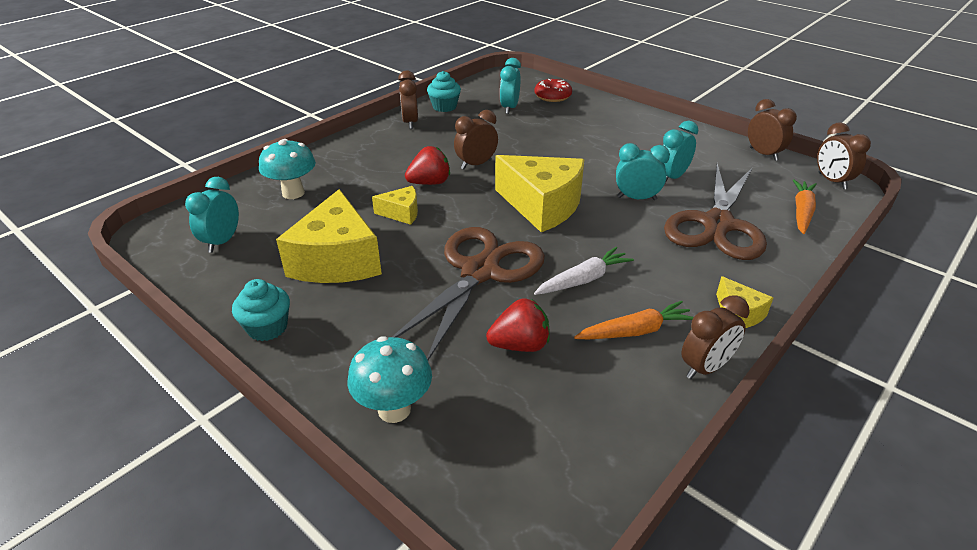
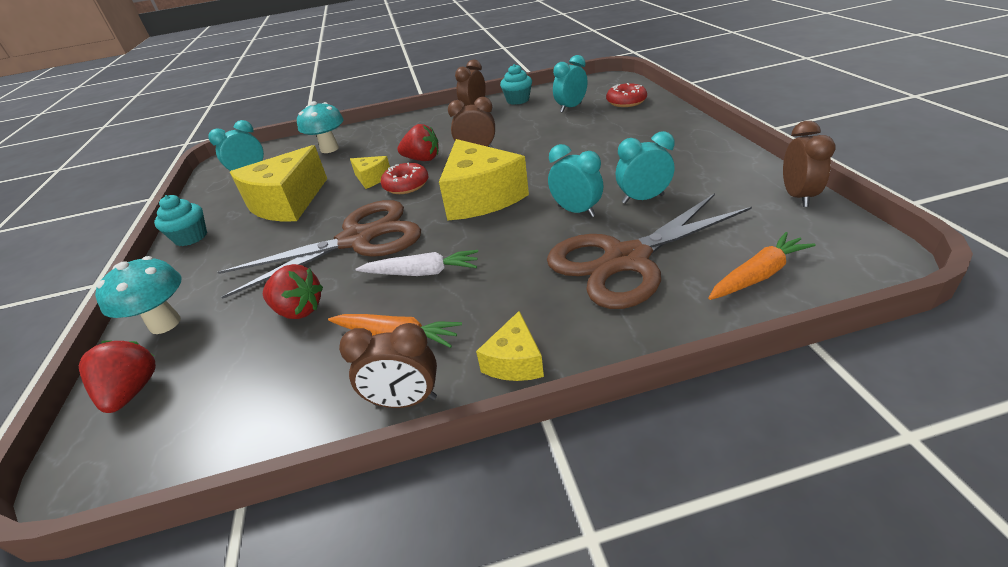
camera: 40 degrees right, 0 degrees up
brown clock [817,123,871,189] -> none
none -> red strawberry [79,340,156,413]
none -> red donut [381,163,428,194]

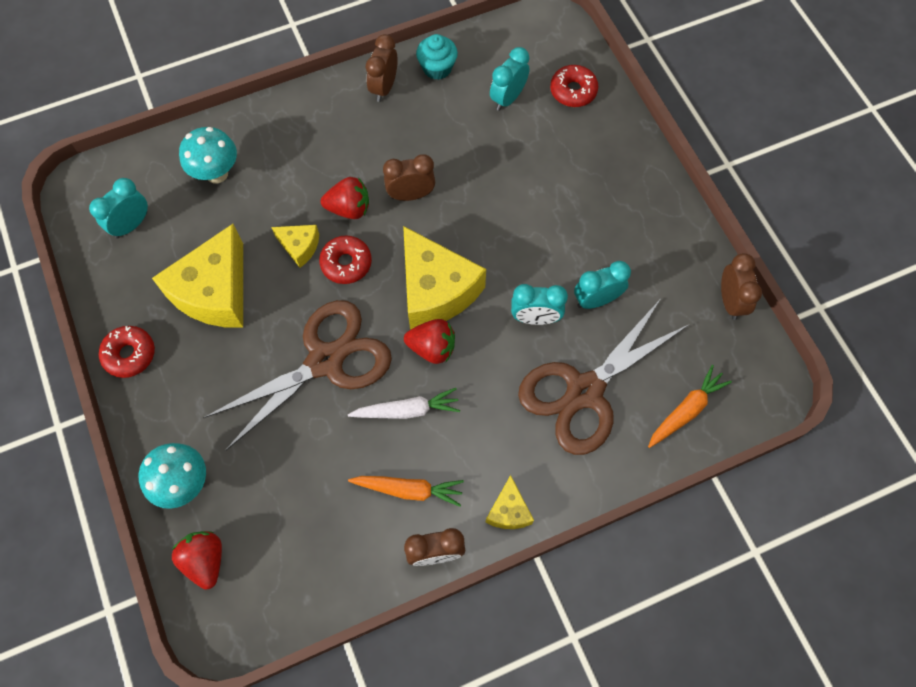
camera: 15 degrees left, 30 degrees up
turquoise cupcake [154,195,207,246] -> red donut [99,326,155,378]
red strawberry [263,264,323,319] -> red strawberry moved to [404,319,455,364]
turquoise clock [548,144,604,217] -> turquoise clock turned 150 degrees clockwise [511,284,568,325]

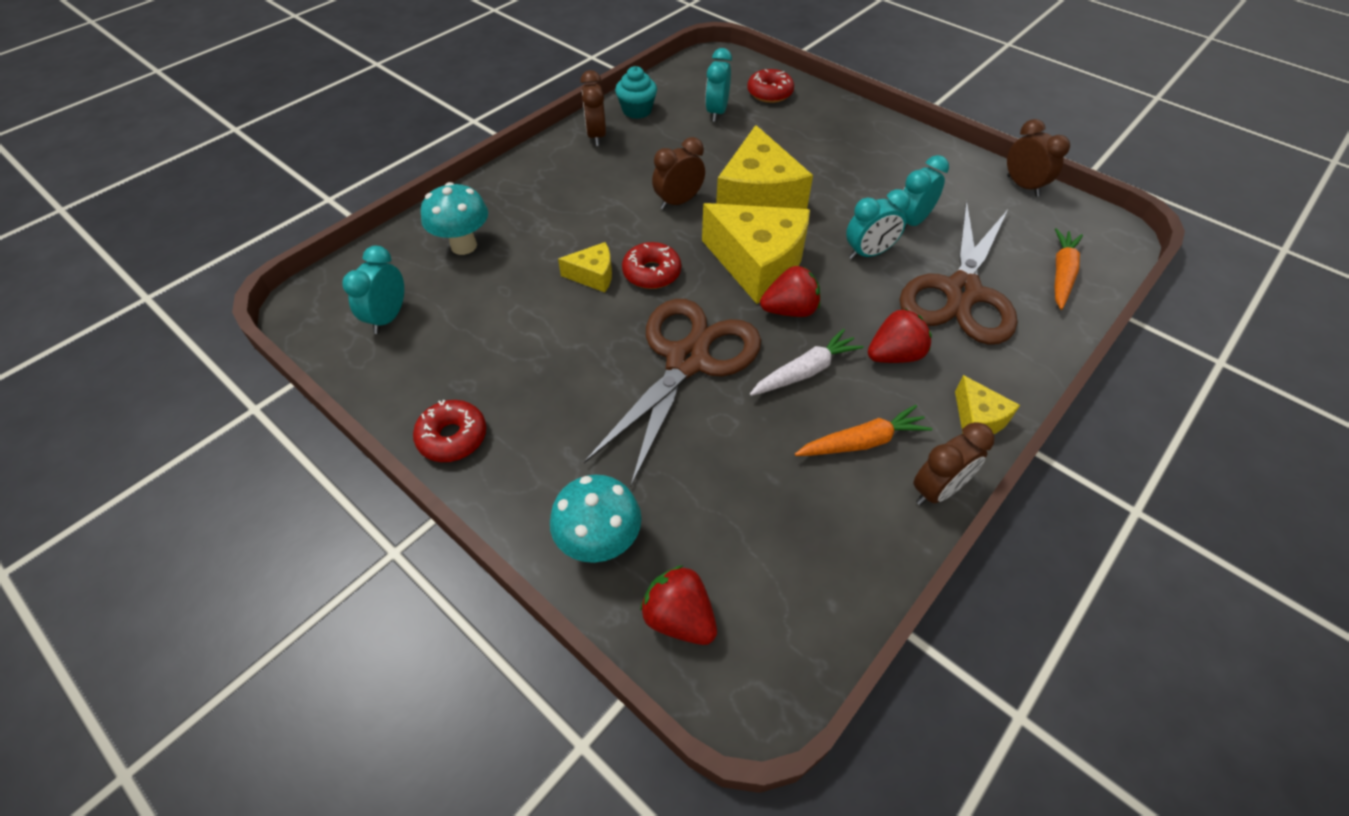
camera: 25 degrees left, 15 degrees down
yellow cheese [152,224,243,328] -> yellow cheese moved to [716,125,813,209]
red strawberry [321,177,369,219] -> red strawberry moved to [868,309,932,363]

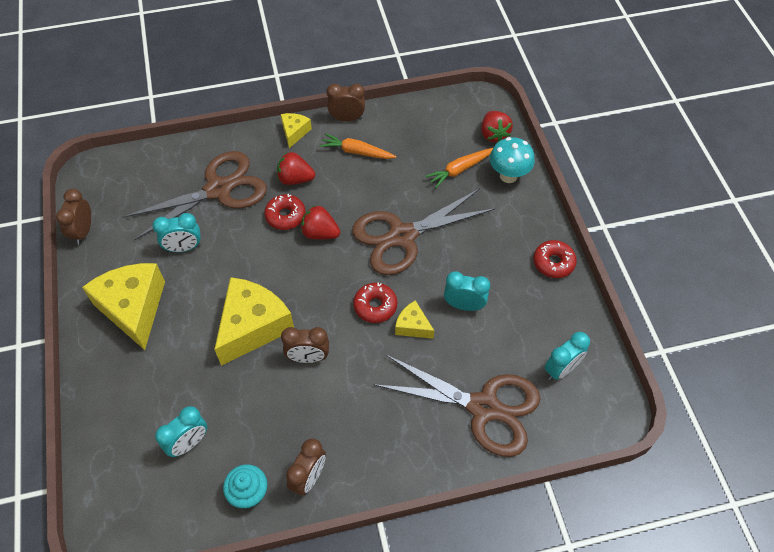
camera: 145 degrees left, 5 degrees up
turquoise mushroom [421,182,488,255] -> brown scissors [373,355,540,457]
yellow cheese [702,203,810,304] -> yellow cheese moved to [82,263,165,350]
red donut [747,69,794,103] -> red donut moved to [264,194,306,230]
white carrot [750,329,864,396] -> none
turquoise clock [846,189,910,260] -> turquoise clock moved to [444,272,490,311]
orange carrot [1054,228,1083,310] -> orange carrot moved to [425,148,493,188]

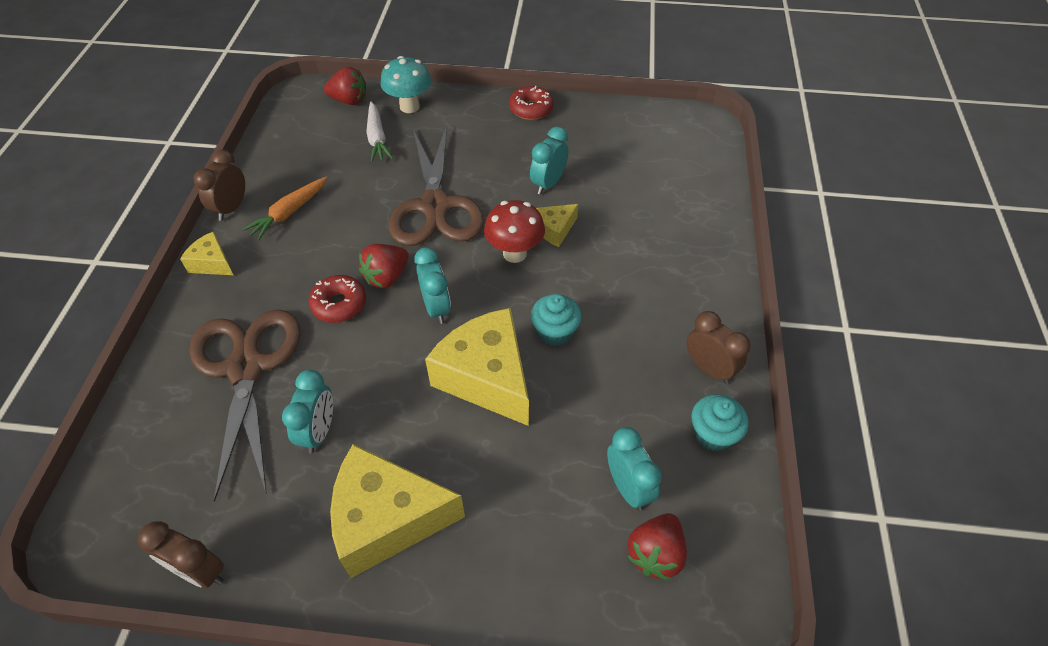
camera: 70 degrees left, 5 degrees down
red strawberry [277,152,315,185] -> red strawberry moved to [627,513,687,580]
brown clock [281,327,329,363] -> turquoise cupcake [531,294,582,346]
red donut [353,283,397,323] -> red mushroom [484,200,545,263]
brown scissors [373,355,540,457] -> none
orange carrot [425,148,493,188] -> white carrot [366,101,393,162]
turquoise clock [545,332,590,380] -> turquoise clock moved to [414,247,451,324]

